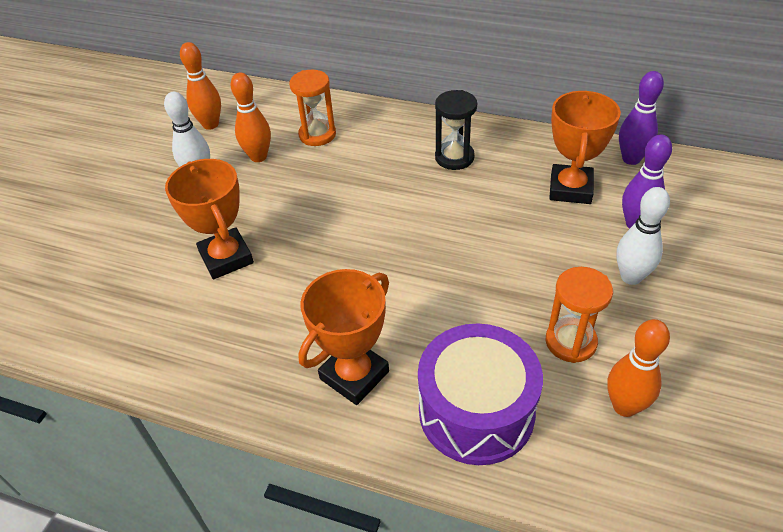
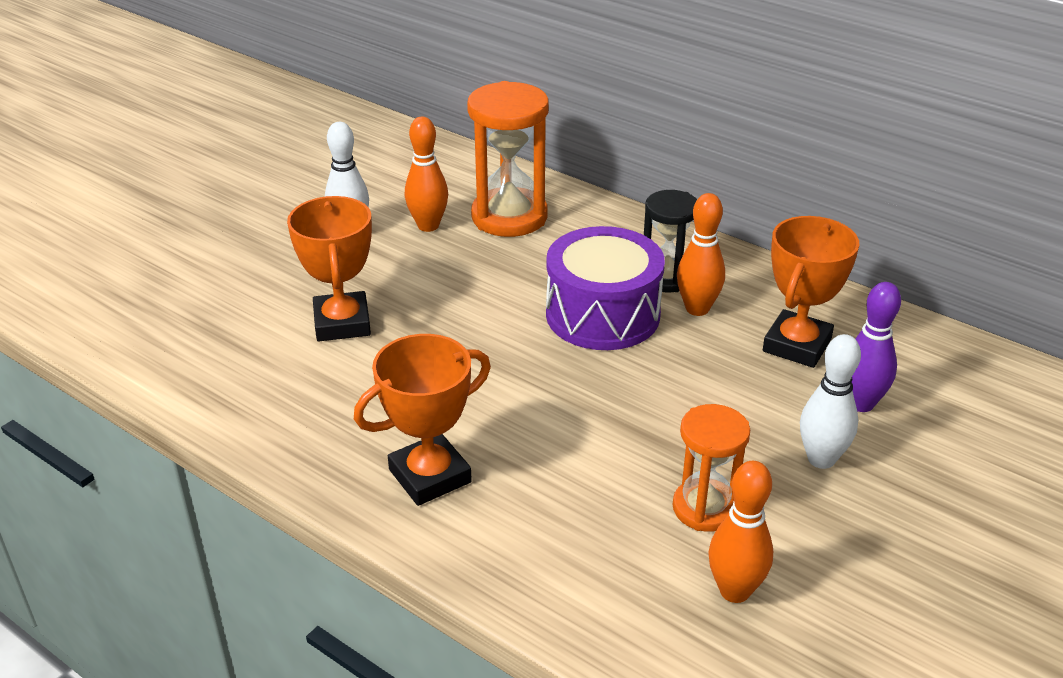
camera: 15 degrees right, 10 degrees down
orange bowling pin [180,42,221,130] -> orange bowling pin moved to [677,193,725,316]
orange hourglass [289,70,336,146] -> orange hourglass [467,81,549,237], size x1.59
purple drum [418,323,543,465] -> purple drum moved to [546,226,665,350]
purple bowling pin [619,71,664,165] -> none

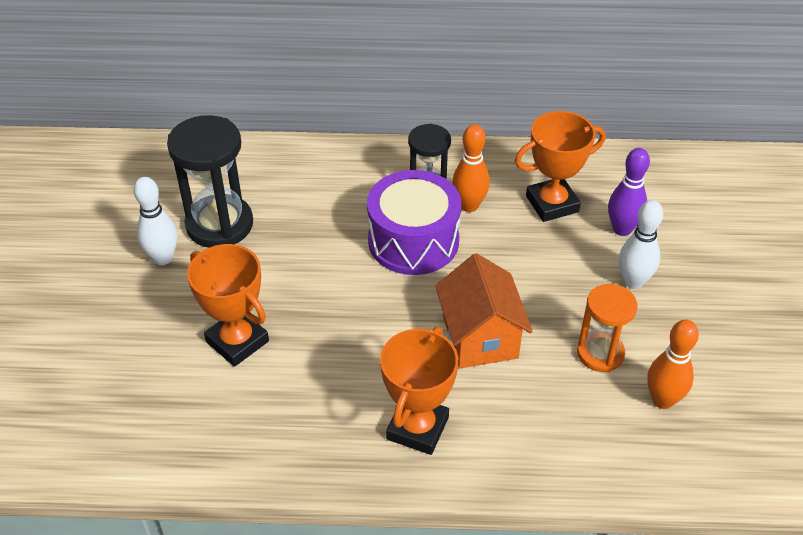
camera: 35 degrees left, 10 degrees up
orange bowling pin [405,117,448,232] -> black hourglass [167,115,253,248]
orange hourglass [467,81,549,237] -> none
orange trophy [763,216,859,368] -> orange trophy turned 75 degrees clockwise [515,111,606,222]
none -> orange house [435,253,533,368]

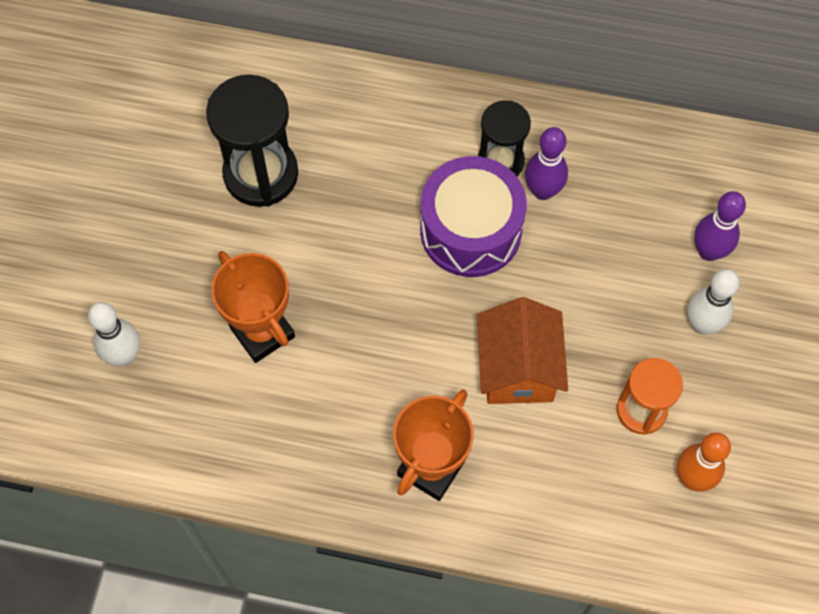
camera: 10 degrees right, 20 degrees up
white bowling pin [134,177,177,265] -> white bowling pin moved to [88,302,140,366]
orange bowling pin [452,124,490,212] -> purple bowling pin [525,127,568,200]
orange trophy [515,111,606,222] -> none

